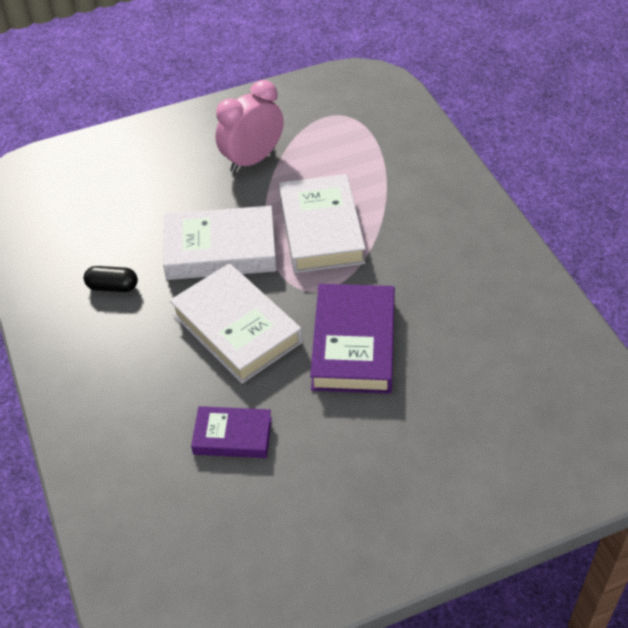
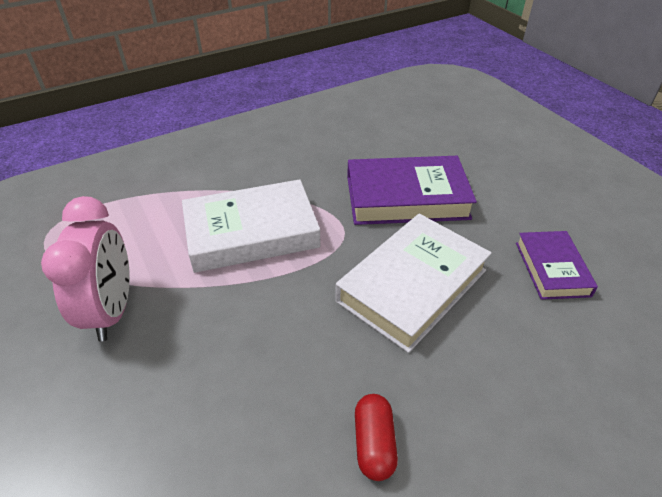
camera: 100 degrees left, 5 degrees down
black capsule [84,266,138,292] -> red capsule [355,394,398,481]
white book [163,206,277,280] -> none
pink clock [216,80,284,173] -> pink clock turned 135 degrees counterclockwise [41,196,130,342]

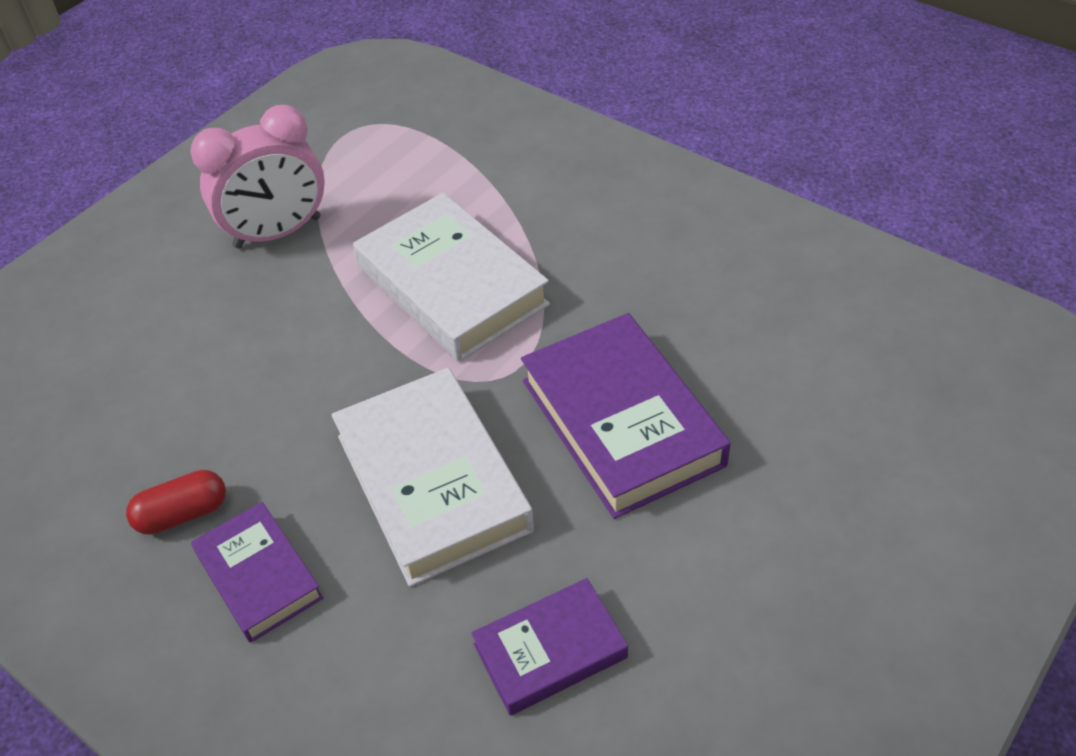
camera: 70 degrees right, 5 degrees up
white book [335,214,492,353] -> white book turned 45 degrees clockwise [332,368,534,587]
none -> purple book [191,502,323,643]

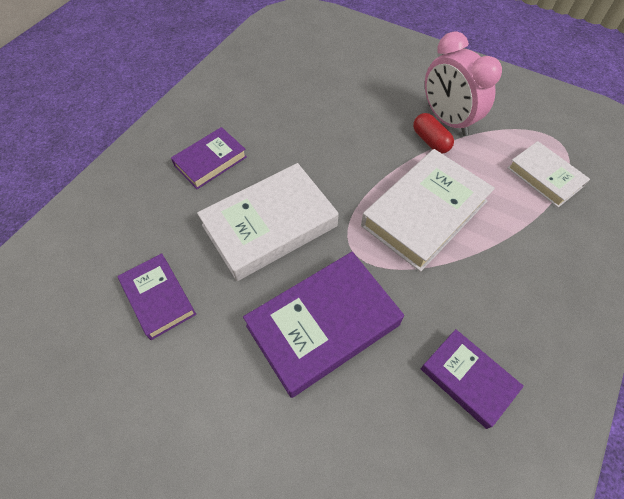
camera: 80 degrees right, 10 degrees up
red capsule [126,470,226,535] -> red capsule moved to [413,113,454,153]
none -> purple book [421,329,524,429]
none -> white book [507,141,590,207]

